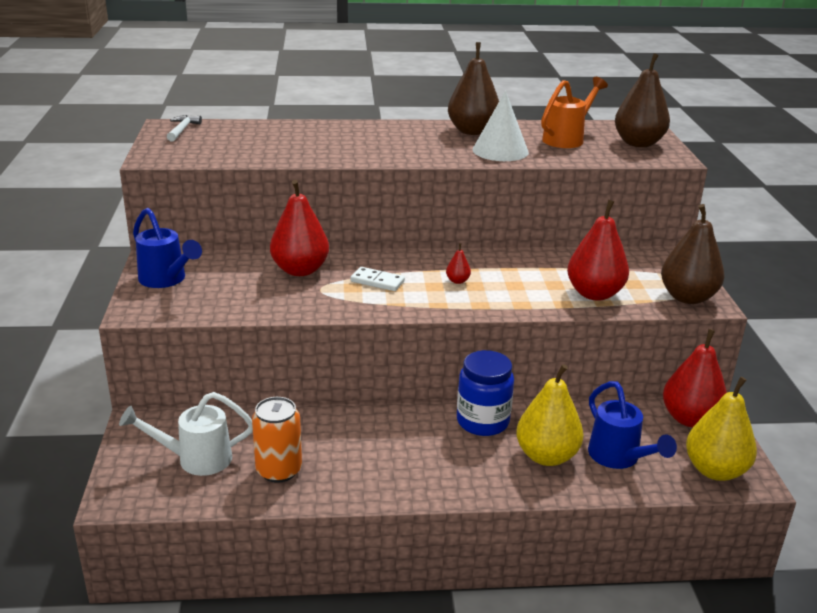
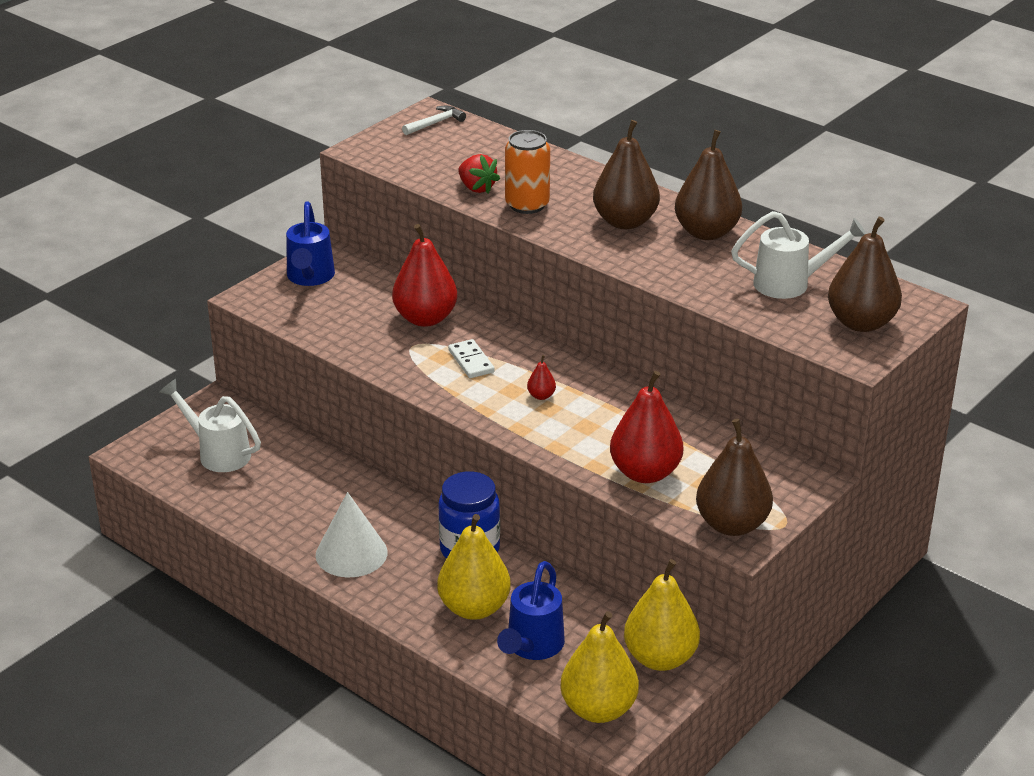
camera: 45 degrees right, 5 degrees up
orange can [252,397,302,483] -> orange can moved to [505,130,550,214]
white cone [472,91,529,161] -> white cone moved to [316,492,388,577]
orange watering can [541,77,608,148] -> white watering can [731,211,866,299]
red pear [663,329,727,428] -> yellow pear [624,559,700,671]
none -> red strawberry [458,154,500,194]
none -> brown pear [593,120,660,229]

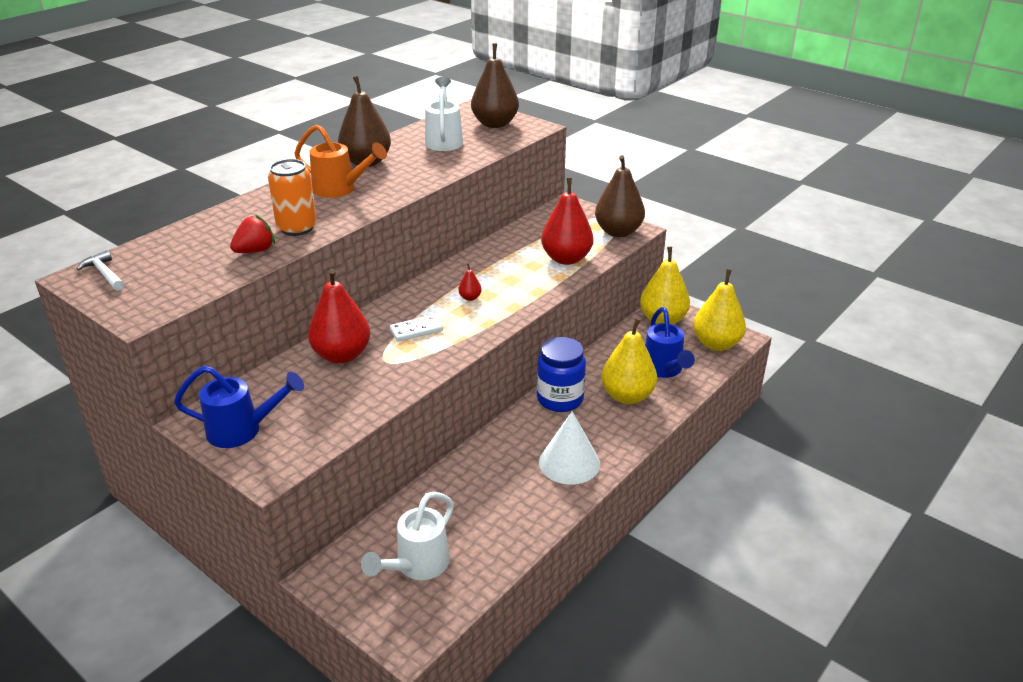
camera: 90 degrees left, 0 degrees up
blue watering can [497,561,565,660] -> blue watering can turned 60 degrees clockwise [645,307,695,378]
brown pear [593,120,660,229] -> orange watering can [294,124,387,198]

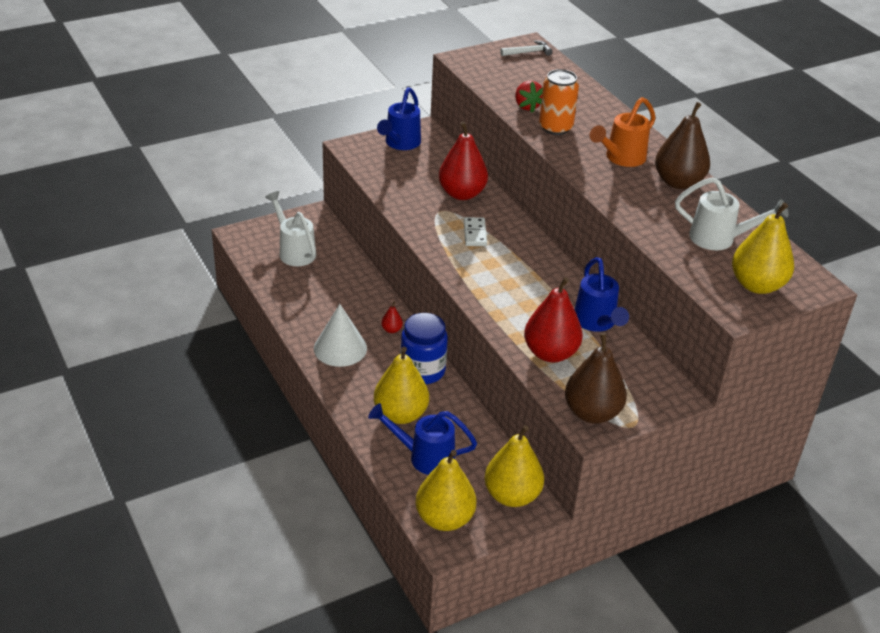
camera: 110 degrees right, 5 degrees up
red pear [458,264,482,301] -> red pear moved to [381,302,403,333]
brown pear [471,43,519,128] -> yellow pear [732,203,794,294]
none -> blue watering can [574,257,629,332]

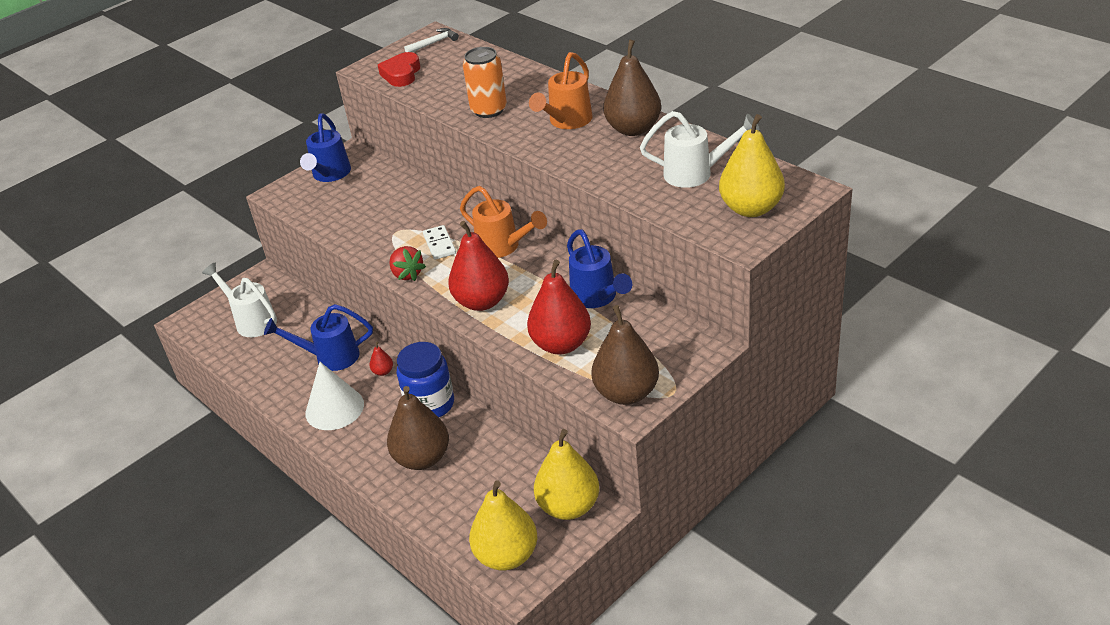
camera: 10 degrees left, 0 degrees up
blue watering can [368,403,477,475] -> blue watering can moved to [264,304,373,371]
yellow pear [374,347,429,424] -> brown pear [387,386,449,470]
red pear [439,122,488,200] -> red pear moved to [448,221,509,311]
red strawberry [515,81,543,112] -> red strawberry moved to [389,246,426,281]
none -> red heart [378,52,420,87]
none -> orange watering can [460,186,547,258]

